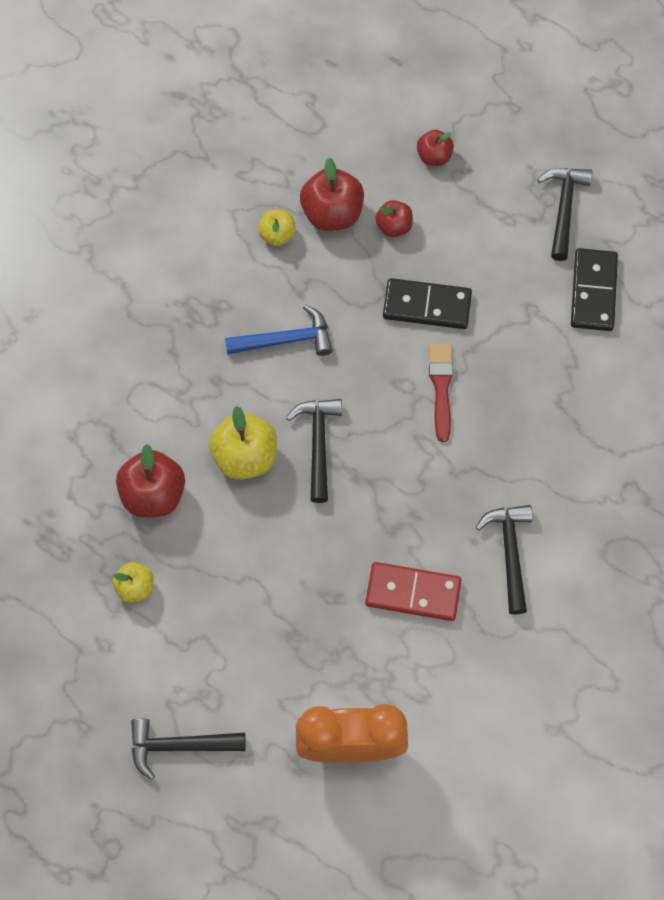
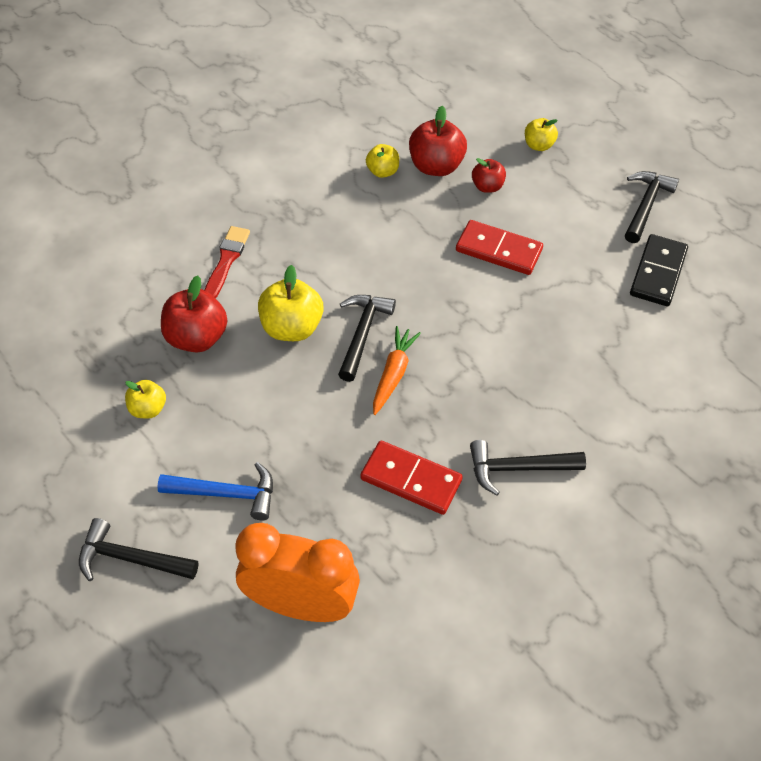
camera: 15 degrees right, 15 degrees down
blue hammer [225,305,333,356] -> blue hammer moved to [157,462,273,521]
black domino [383,278,472,329] -> red domino [456,220,543,275]
red apple [417,130,454,166] -> yellow apple [525,118,558,151]
red brush [429,344,453,442] -> red brush moved to [205,226,250,299]
black hammer [475,505,533,614] -> black hammer turned 105 degrees counterclockwise [470,440,586,495]
none -> orange carrot [373,326,421,415]

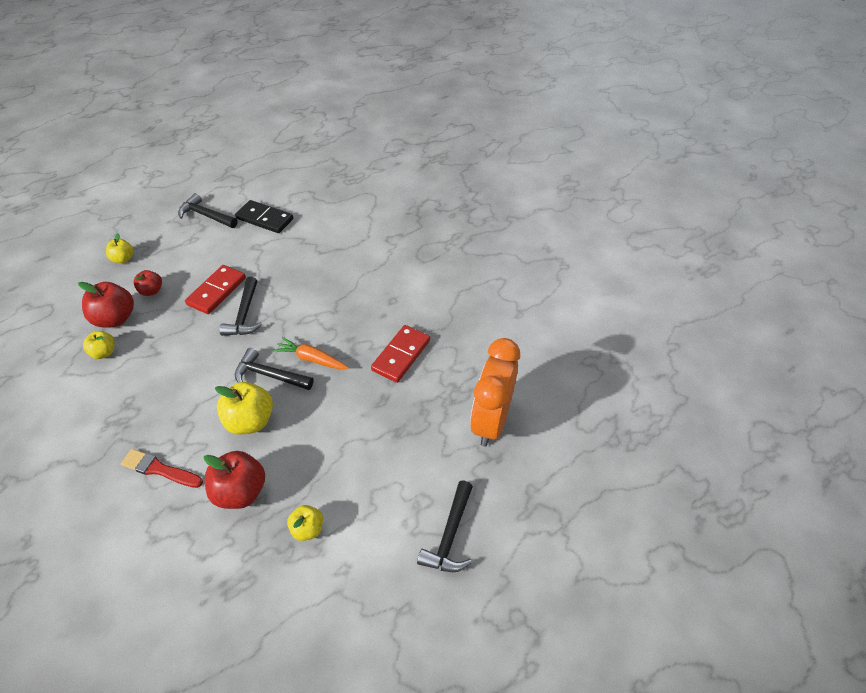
camera: 85 degrees left, 5 degrees down
blue hammer [157,462,273,521] -> none
black hammer [470,440,586,495] -> black hammer moved to [219,277,262,336]

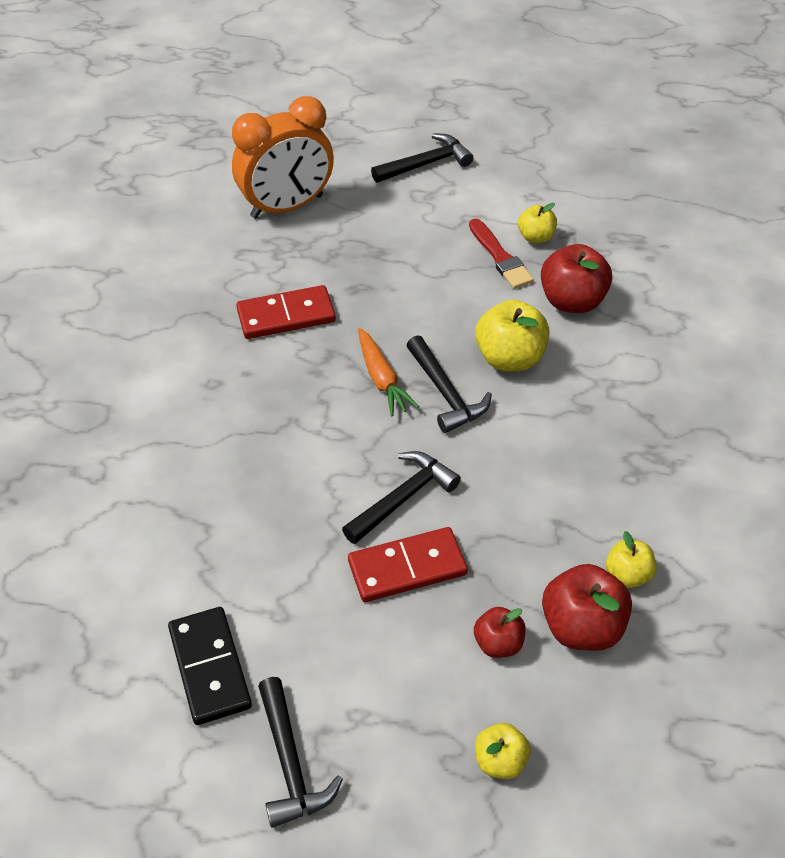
camera: 135 degrees left, 0 degrees up
red brush [121,449,203,488] -> red brush moved to [469,219,534,289]

